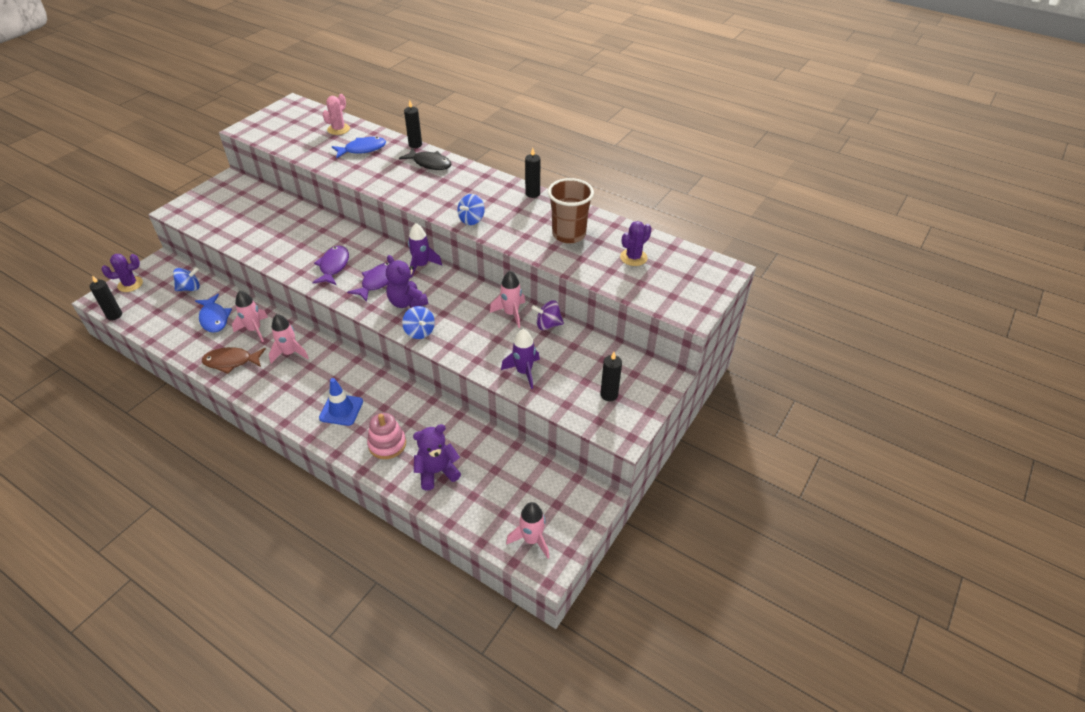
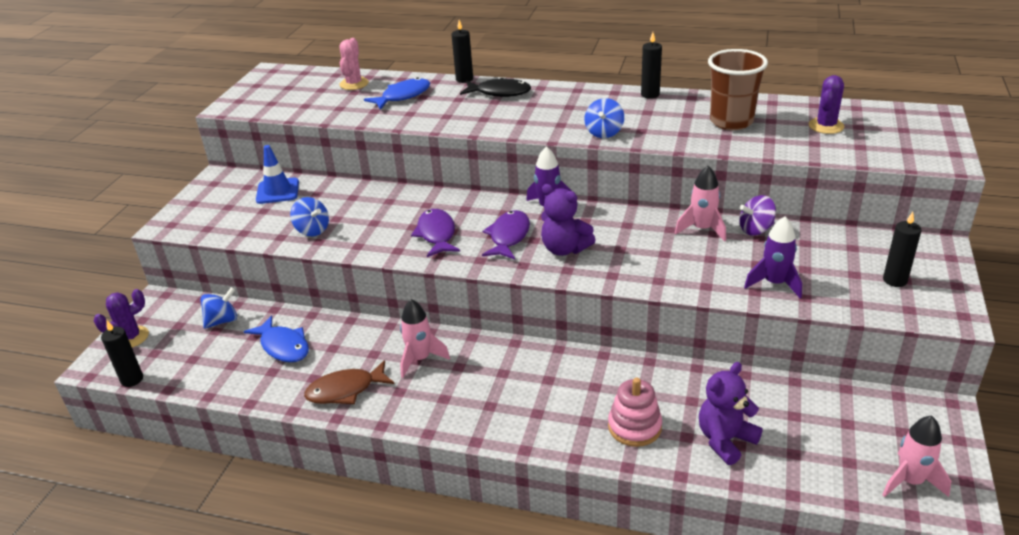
camera: 15 degrees left, 10 degrees down
pink rocket [232,291,268,342] -> none
blue traffic cone [319,378,363,426] -> blue traffic cone moved to [256,145,299,204]
blue spinning top [402,306,435,339] -> blue spinning top moved to [290,197,329,236]

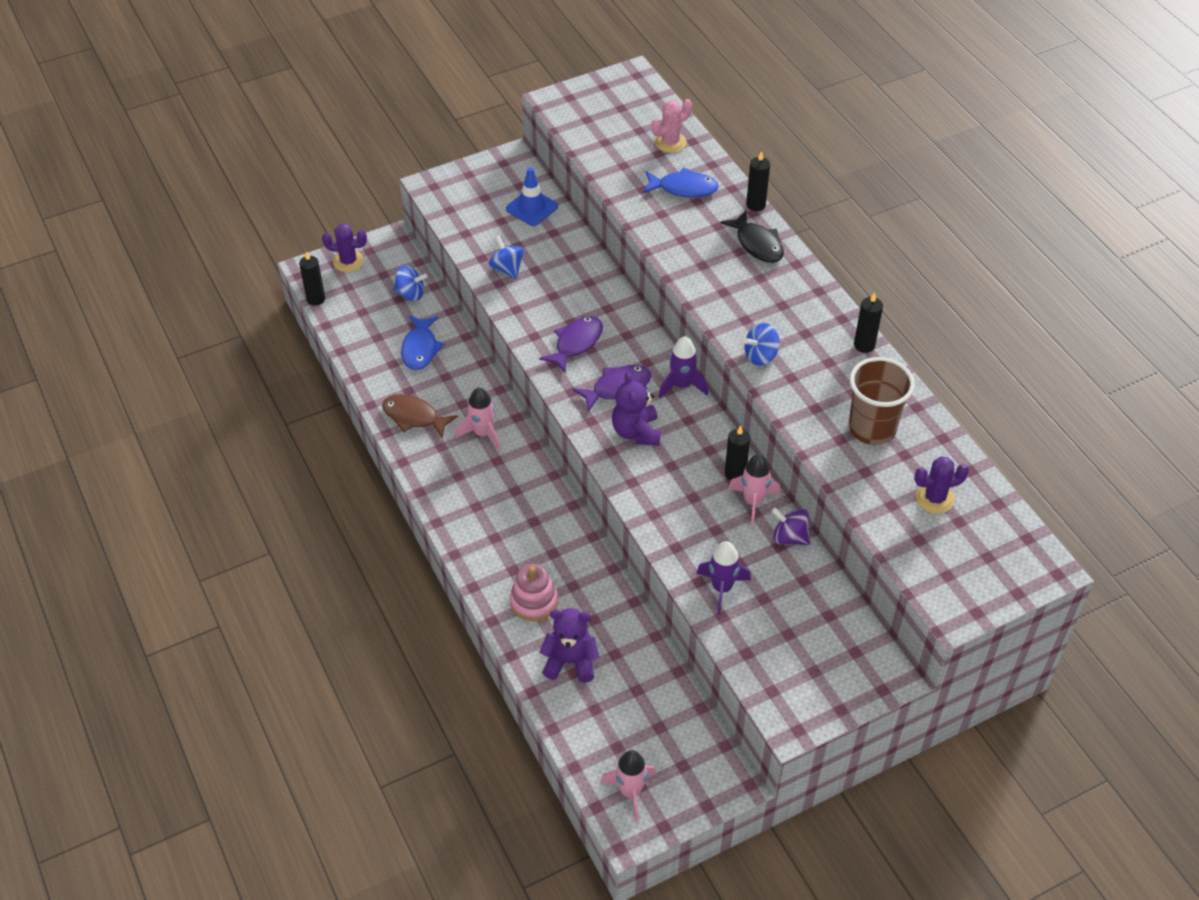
camera: 45 degrees right, 15 degrees up
blue spinning top [290,197,329,236] -> blue spinning top turned 150 degrees clockwise [489,235,524,279]
black candle [883,212,922,287] -> black candle moved to [725,425,750,481]

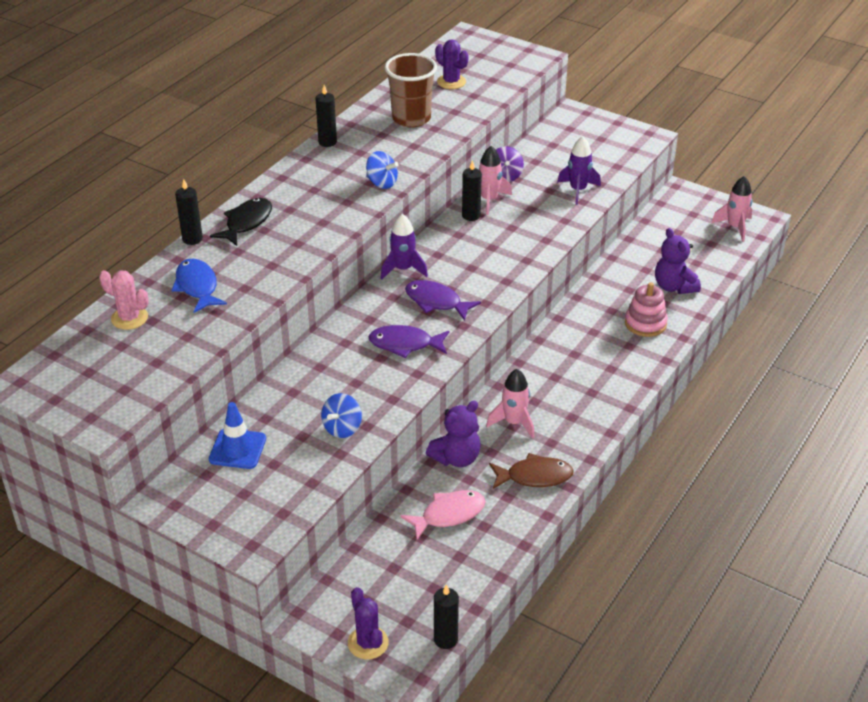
camera: 120 degrees left, 10 degrees down
brown fish [382,394,458,439] -> brown fish turned 90 degrees counterclockwise [489,453,574,489]
blue spinning top [393,265,427,301] -> none
blue fish [401,316,444,370] -> pink fish [400,490,486,540]
purple teddy bear [612,372,661,446] -> purple teddy bear moved to [426,400,481,467]

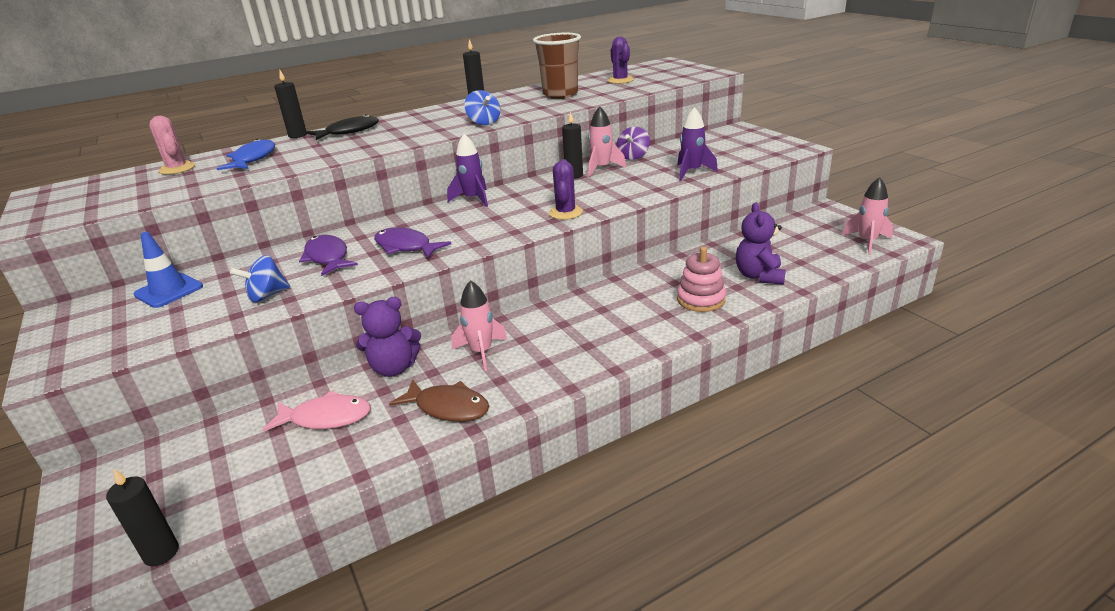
camera: 30 degrees right, 10 degrees down
purple cactus [348,587,389,660] -> purple cactus moved to [549,159,583,220]
purple fish [405,280,481,321] -> purple fish moved to [299,235,358,276]

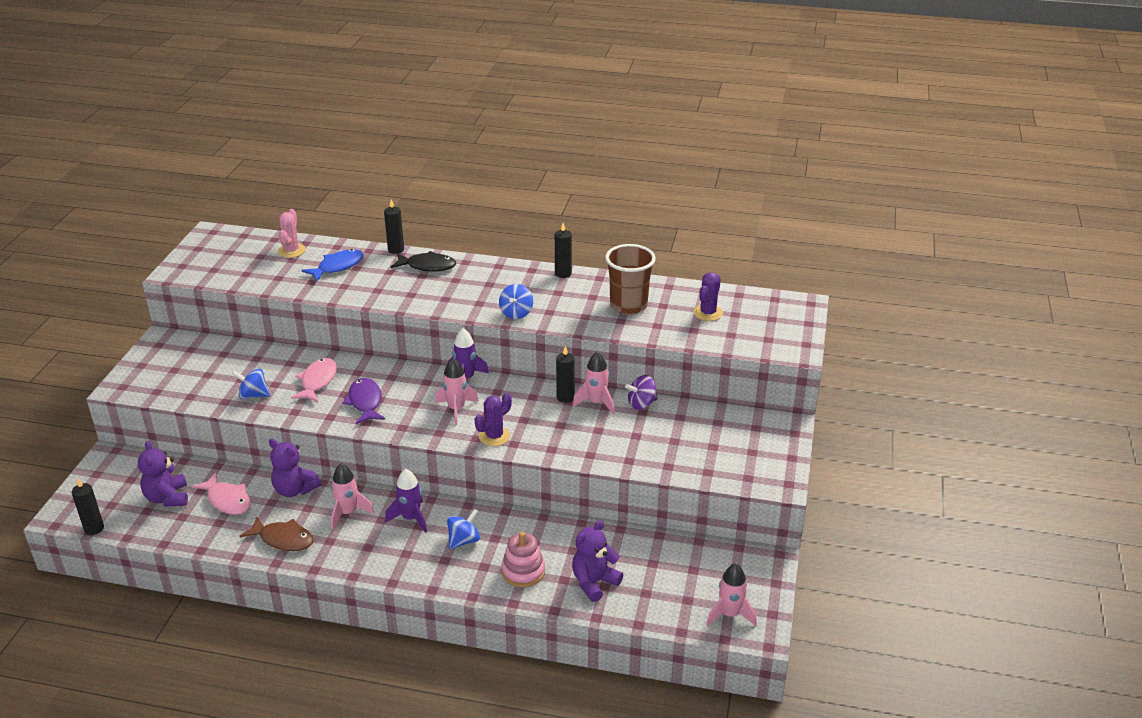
camera: 40 degrees right, 5 degrees up
blue traffic cone [134,232,203,308] -> none
purple fish [299,235,358,276] -> pink fish [291,358,337,402]
brown fish [389,379,489,422] -> brown fish turned 45 degrees counterclockwise [240,516,314,551]
purple rocket [678,107,718,181] -> purple rocket moved to [385,469,427,533]
none -> purple teddy bear [138,441,188,507]
none -> pink rocket [435,358,479,425]
none -> blue spinning top [447,509,480,549]

